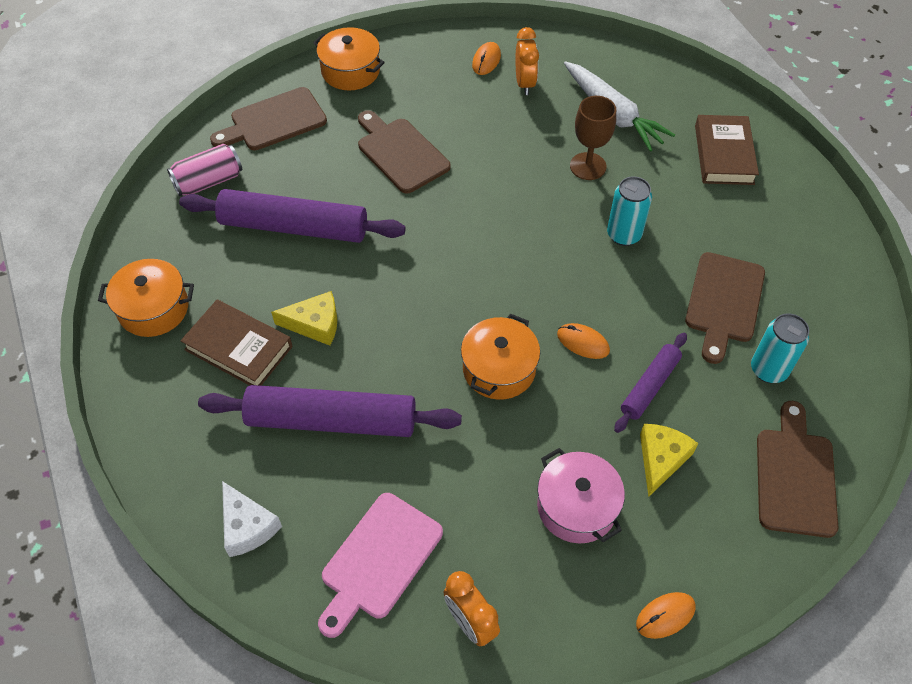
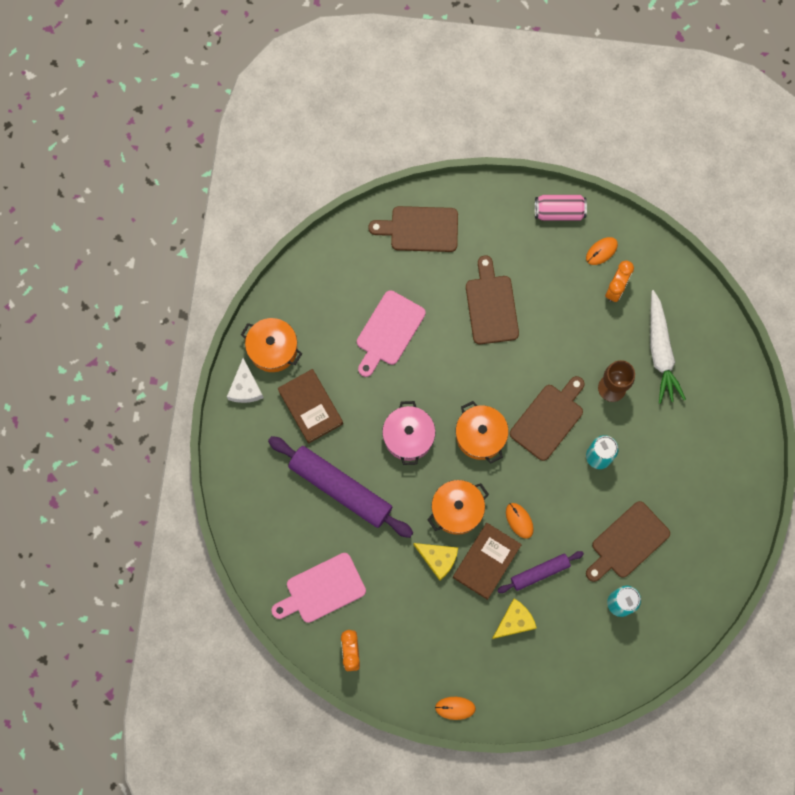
camera: 30 degrees right, 20 degrees up
pink can [167,144,242,196] -> pink can moved to [535,195,587,221]
purple rolling pin [179,189,406,243] -> pink cutting board [357,290,426,377]
white cheese [222,481,282,557] -> white cheese moved to [227,358,263,403]
yellow cheese [271,291,337,346] -> yellow cheese moved to [414,543,458,581]
orange pot [313,27,385,90] -> orange pot moved to [456,401,509,463]
pink pot [537,448,625,543] -> pink pot moved to [382,401,435,465]
brown book [695,115,759,185] -> brown book moved to [453,523,522,600]
brown cutting board [757,401,839,538] -> brown cutting board moved to [510,376,585,461]

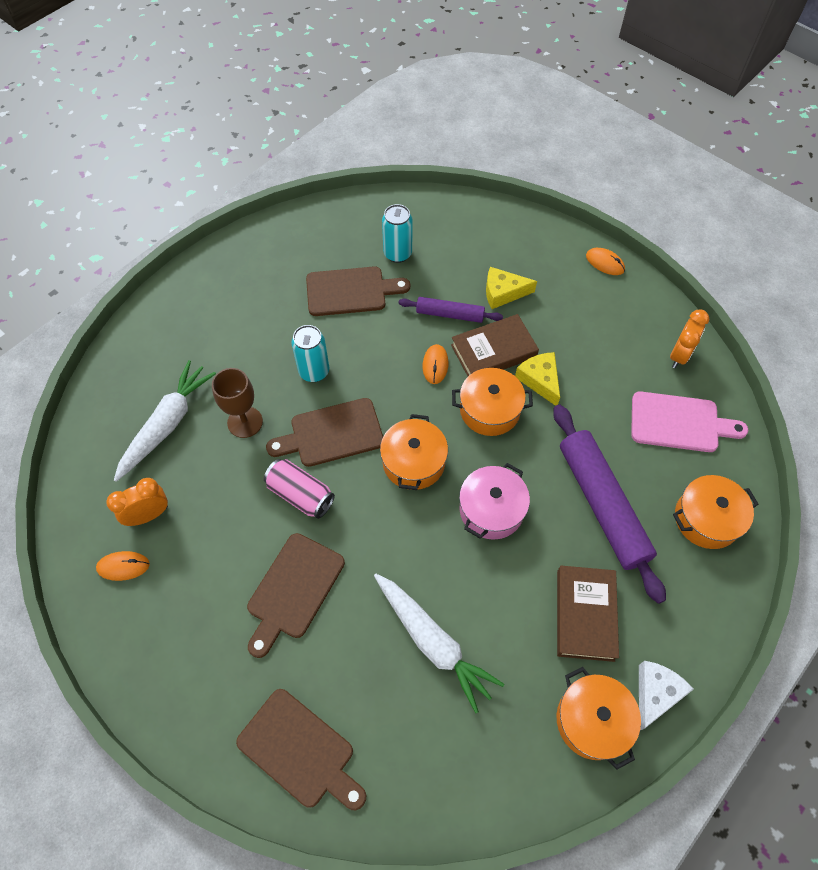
camera: 145 degrees left, 15 degrees down
pink cutting board [357,290,426,377] -> white carrot [374,574,505,713]
pink can [535,195,587,221] -> pink can moved to [264,459,335,519]
none -> orange pot [673,475,758,549]

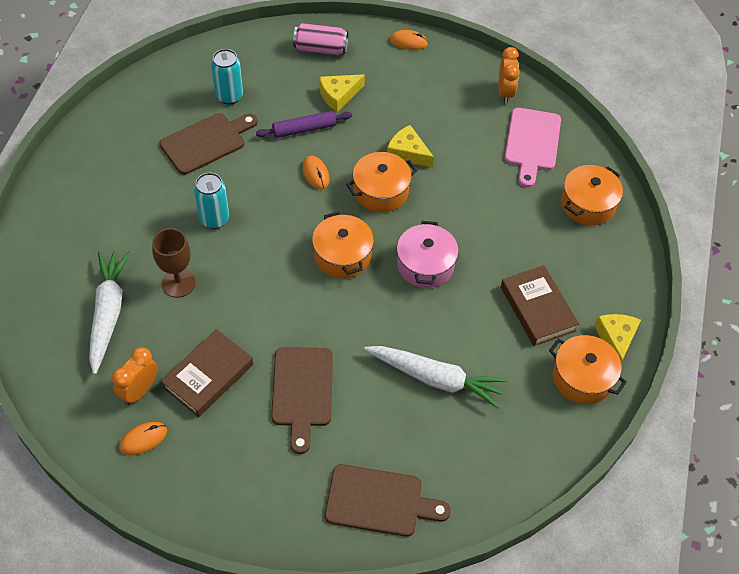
camera: 30 degrees left, 5 degrees down
pink can [264,459,335,519] -> pink can moved to [293,23,348,55]
brown cutting board [266,398,383,467] -> none
brown book [451,314,539,376] -> brown book moved to [161,329,253,417]
purple rolling pin [553,405,666,604] -> none
pink cutting board [631,391,748,452] -> pink cutting board turned 120 degrees clockwise [504,108,561,187]
white cheese [639,661,694,731] -> yellow cheese [594,314,641,362]

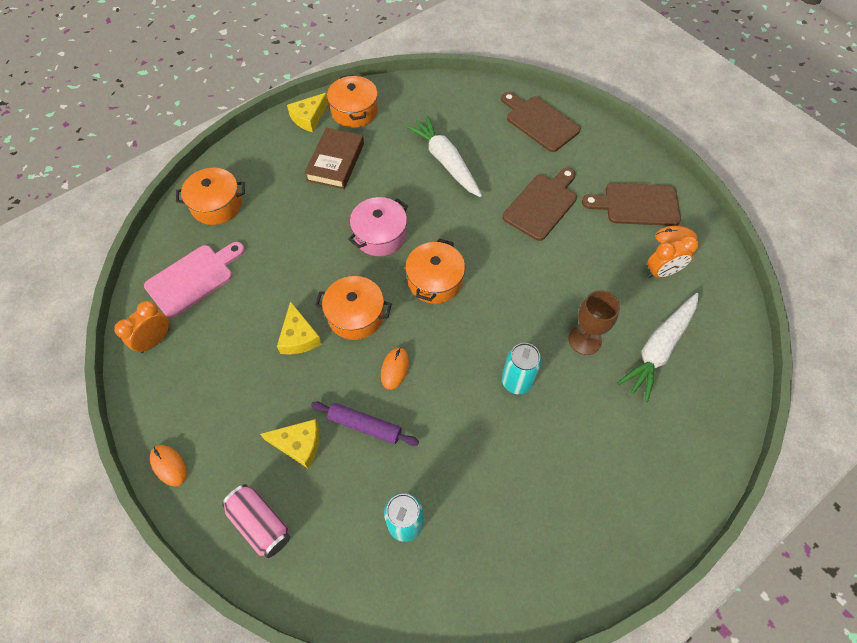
camera: 140 degrees left, 5 degrees up
brown cutting board [159,113,258,175] -> brown cutting board moved to [582,183,681,226]
brown book [161,329,253,417] -> none

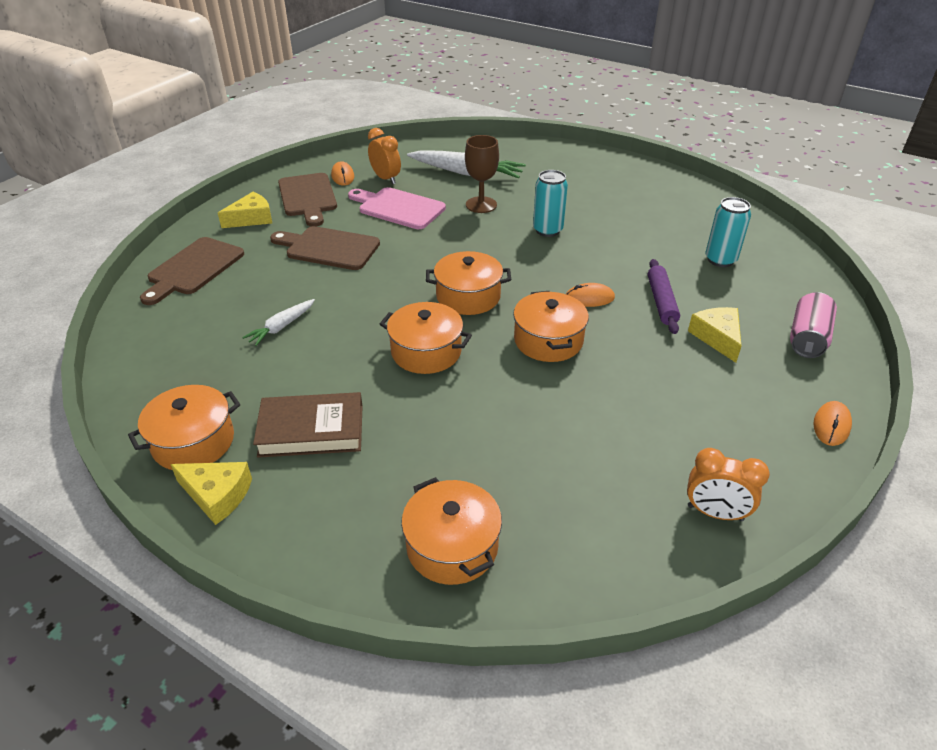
camera: 110 degrees left, 20 degrees down
pink cutting board [144,242,245,318] -> pink cutting board moved to [348,187,446,229]
yellow cheese [277,301,322,354] -> yellow cheese moved to [218,192,272,228]
pink pot [348,197,408,256] -> orange pot [380,302,472,374]
white carrot [405,115,482,197] -> white carrot [242,299,315,346], size x0.54

